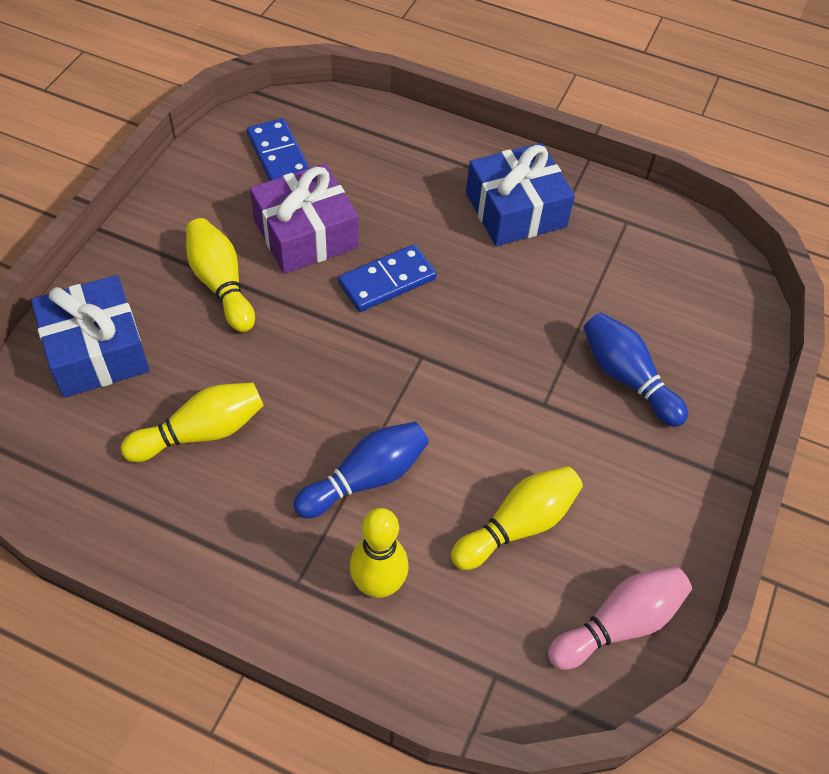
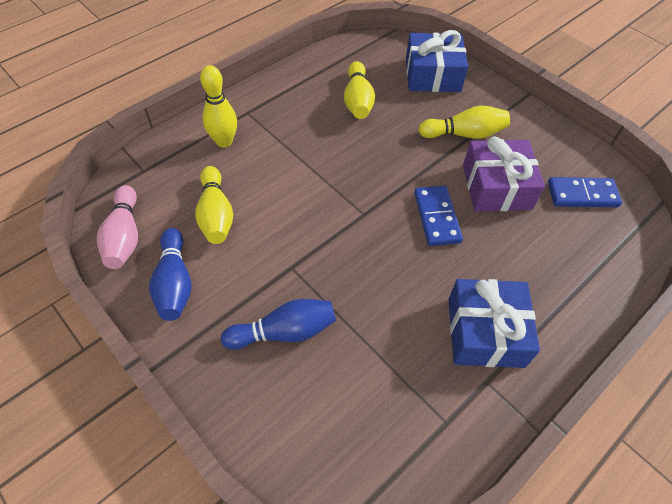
camera: 115 degrees right, 0 degrees up
blue bowling pin [293,422,429,518] -> blue bowling pin moved to [149,228,192,321]

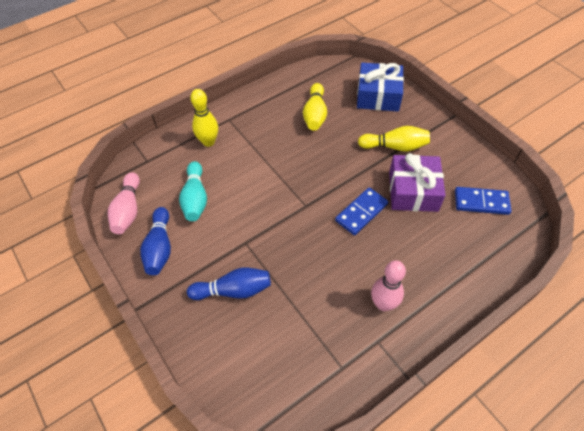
camera: 10 degrees right, 0 degrees up
yellow bowling pin [195,166,233,244] -> turquoise bowling pin [179,161,207,221]
blue domino [414,186,463,246] -> blue domino turned 45 degrees clockwise [335,187,388,235]
blue gift [448,279,540,368] -> pink bowling pin [371,260,406,311]

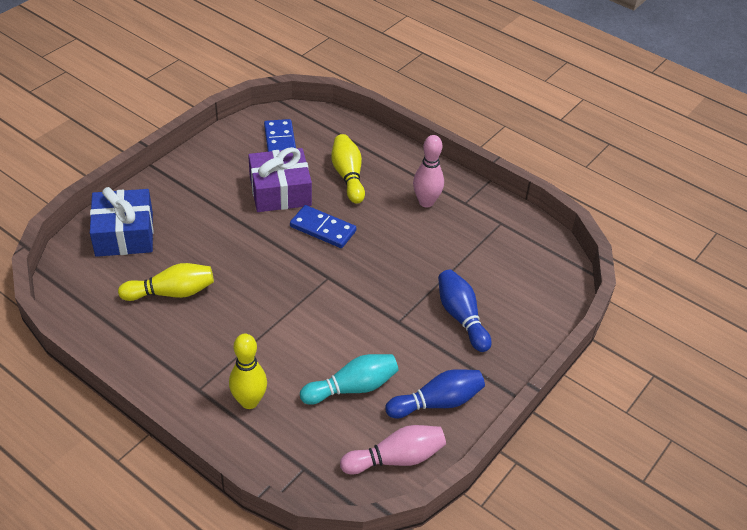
camera: 110 degrees left, 10 degrees down
yellow bowling pin [358,126,430,151] -> yellow bowling pin moved to [331,134,365,204]

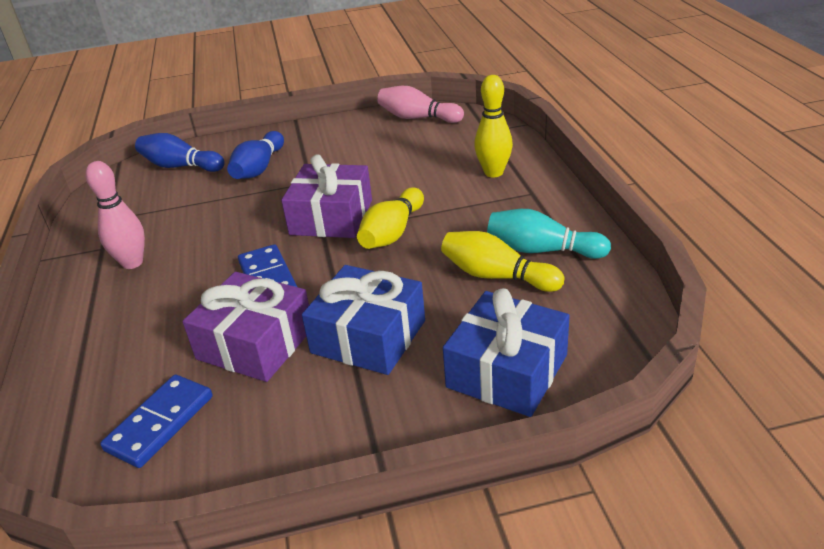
camera: 135 degrees left, 10 degrees down
turquoise bowling pin [300,354,399,405] -> turquoise bowling pin moved to [487,209,611,259]
yellow bowling pin [331,134,365,204] -> yellow bowling pin moved to [357,187,424,249]
blue bowling pin [385,369,485,418] -> blue bowling pin moved to [135,133,225,172]
none -> purple gift [281,154,372,238]
none -> blue gift [302,265,425,375]

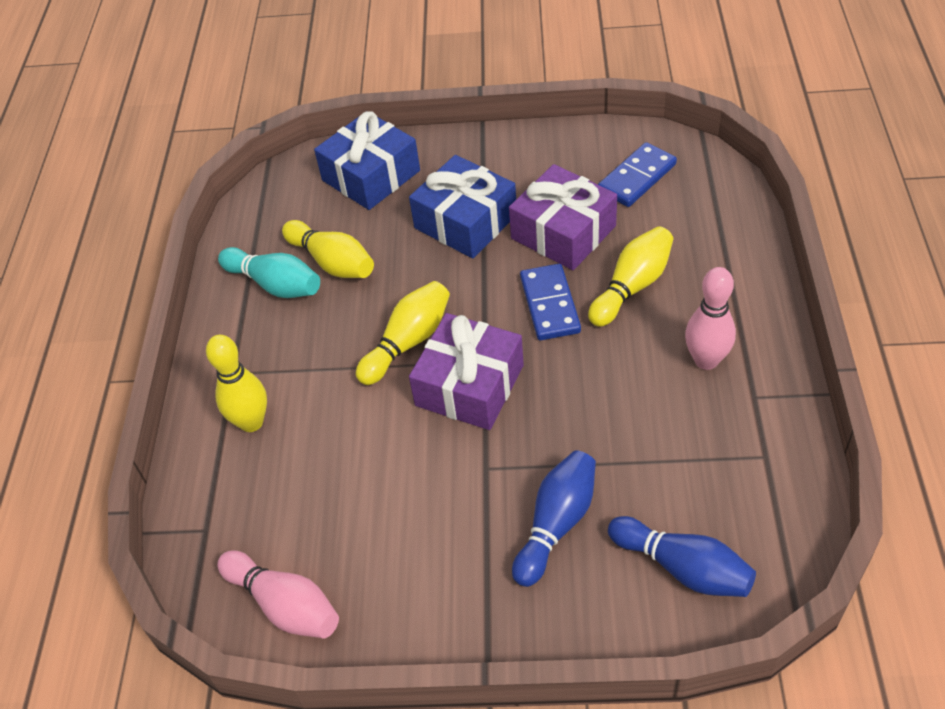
camera: 165 degrees left, 15 degrees up
none -> yellow bowling pin [588,226,673,327]

